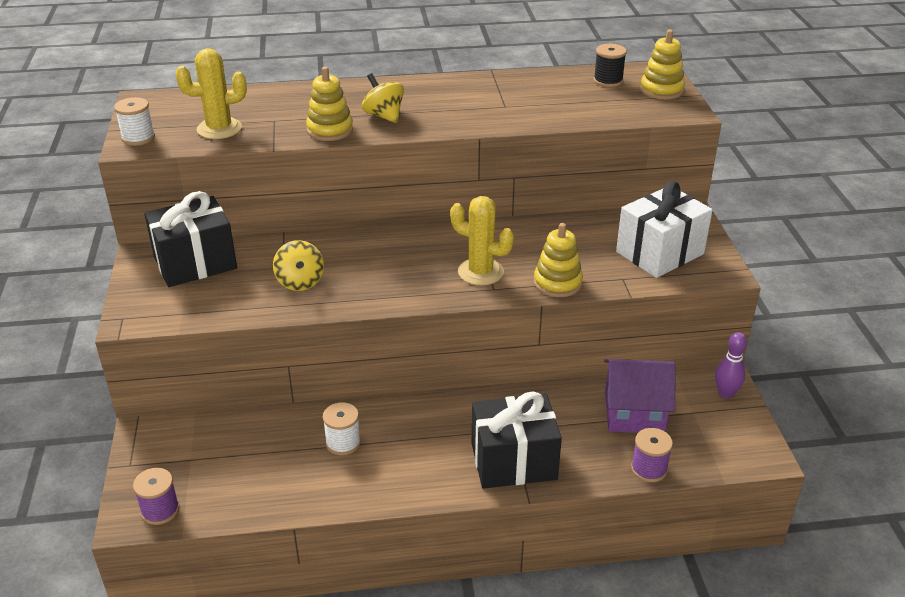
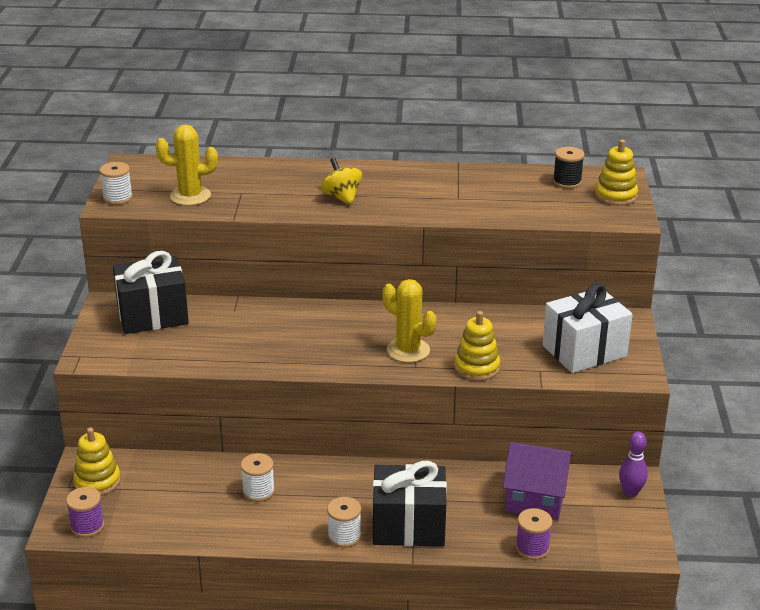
camera: 10 degrees right, 5 degrees down
yellow spinning top [273,240,324,291] -> none
yellow stacking toy [306,67,353,141] -> yellow stacking toy moved to [73,428,121,496]
none -> white spool [327,497,361,548]

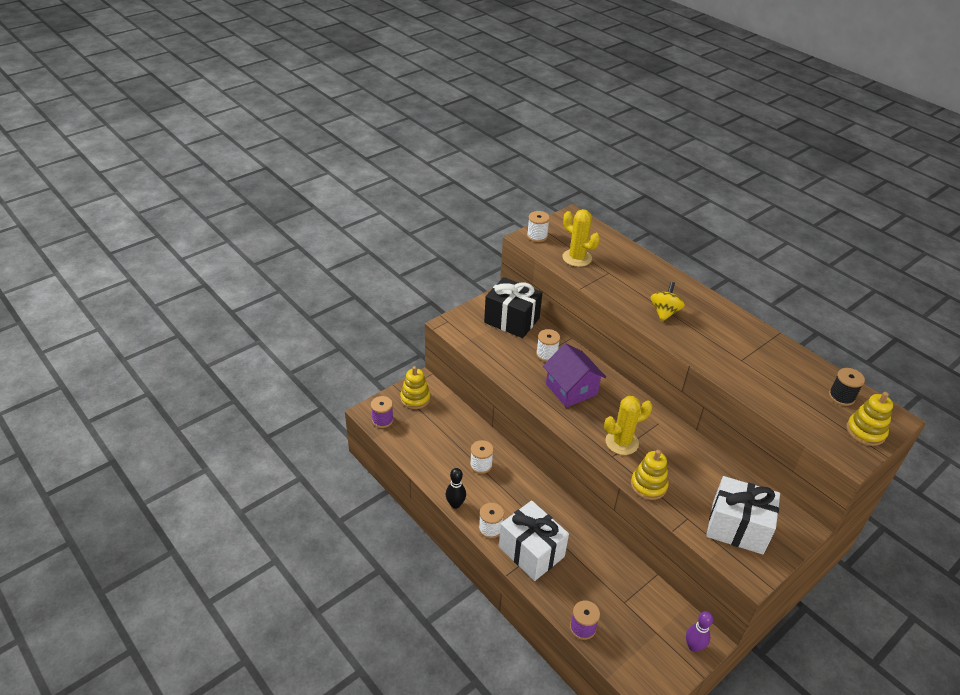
camera: 45 degrees right, 10 degrees up
black gift [373,461,447,546] -> white gift [499,500,569,581]
yellow cactus [383,279,436,362] -> yellow cactus turned 75 degrees clockwise [604,396,653,455]
purple house [503,442,573,520] -> purple house moved to [543,343,606,408]
none -> black bowling pin [446,468,466,509]
none -> white spool [536,329,560,362]

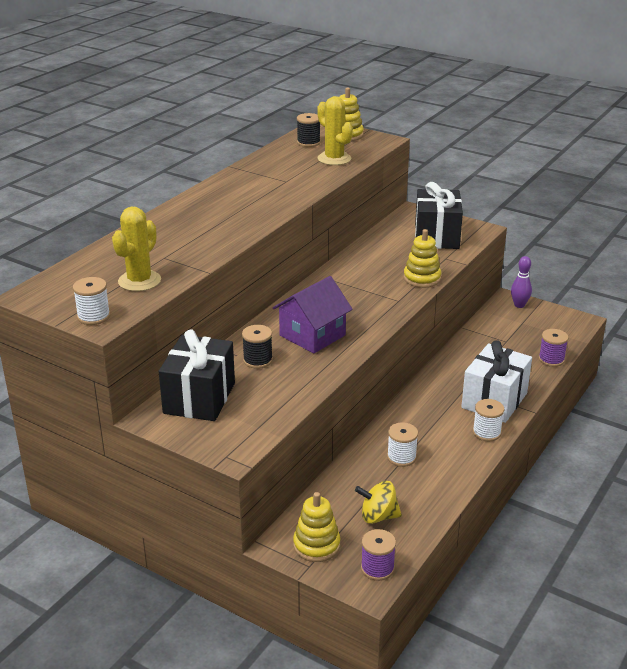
camera: 105 degrees left, 10 degrees down
black bowling pin [446,468,466,509] -> none
white spool [536,329,560,362] -> black spool [242,325,273,369]
yellow cactus [604,396,653,455] -> yellow cactus moved to [317,96,353,165]
yellow spinning top [651,282,685,322] -> yellow spinning top moved to [355,481,402,524]
white gift [706,476,780,554] -> black gift [415,182,463,249]

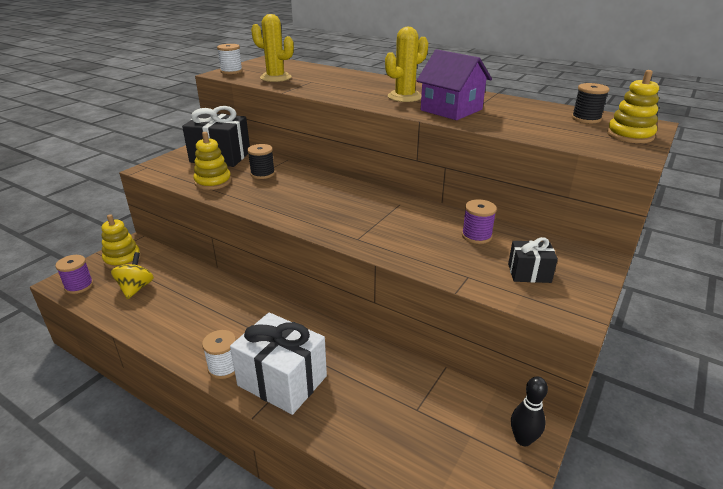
camera: 90 degrees right, 0 degrees up
purple house [273,276,353,354] -> purple house moved to [416,49,492,120]
yellow cactus [317,96,353,165] -> yellow cactus moved to [385,27,428,102]
white spool [387,422,418,467] -> none
yellow stacking toy [403,229,441,288] -> yellow stacking toy moved to [193,132,231,190]
black gift [415,182,463,249] -> black gift [508,237,558,283], size x0.52
purple bowling pin [511,256,532,308] -> black bowling pin [511,376,548,446]
purple spool [539,329,568,367] -> purple spool moved to [462,199,497,244]

